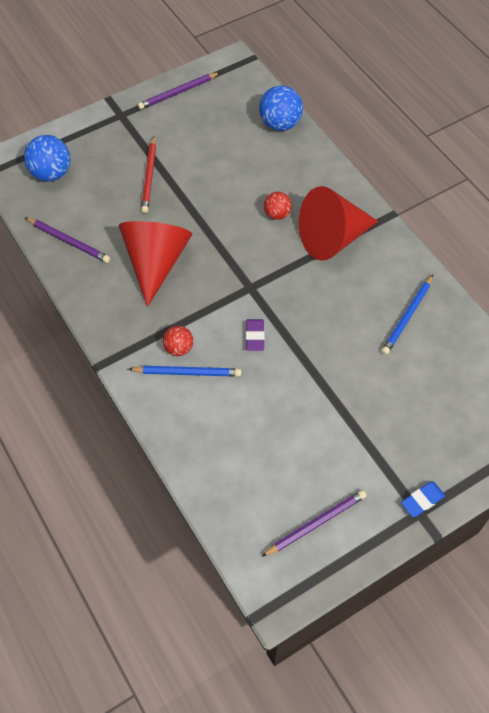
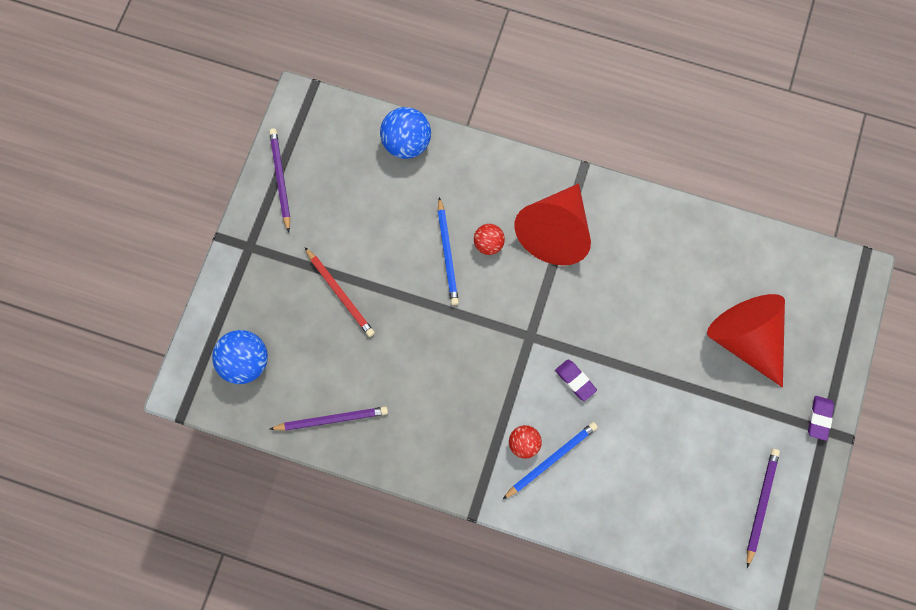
camera: 40 degrees left, 15 degrees up
red cone [119,221,192,307] -> red cone moved to [707,294,785,387]
purple pencil [138,72,220,109] -> purple pencil turned 150 degrees clockwise [269,129,290,232]
blue pencil [381,275,433,355] -> blue pencil moved to [437,197,459,305]
blue eraser [401,482,445,517] -> purple eraser [808,396,834,441]

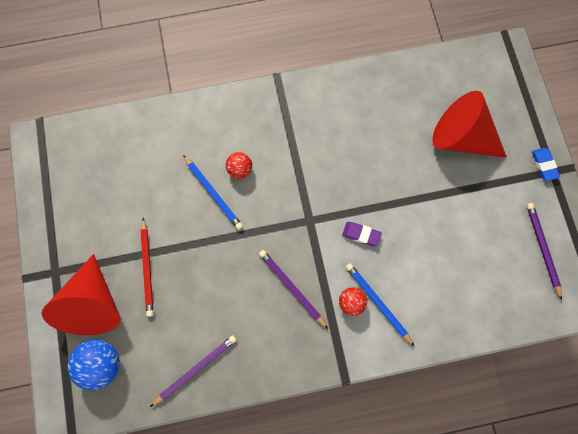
camera: 30 degrees left, 0 degrees up
purple pencil [269,129,290,232] -> purple pencil moved to [259,250,328,329]
red pencil [305,247,375,337] -> red pencil turned 60 degrees clockwise [140,218,154,317]
blue ball [380,107,431,159] -> none
blue pencil [502,422,598,500] -> blue pencil turned 60 degrees counterclockwise [346,263,415,347]
red cone [514,183,591,265] -> red cone moved to [42,254,120,335]
purple eraser [808,396,834,441] -> blue eraser [532,148,560,181]

